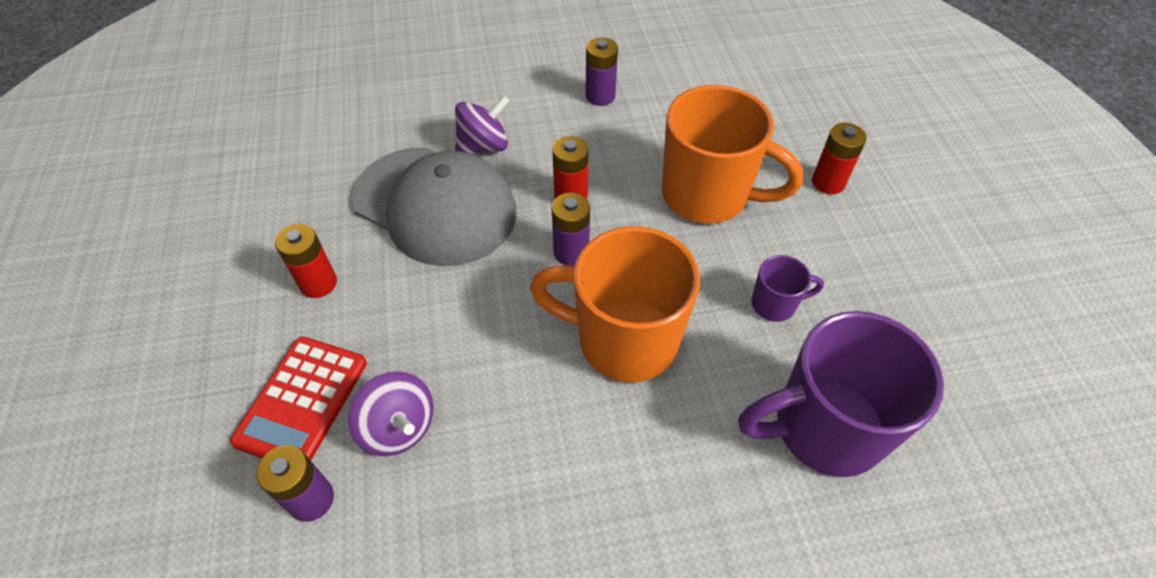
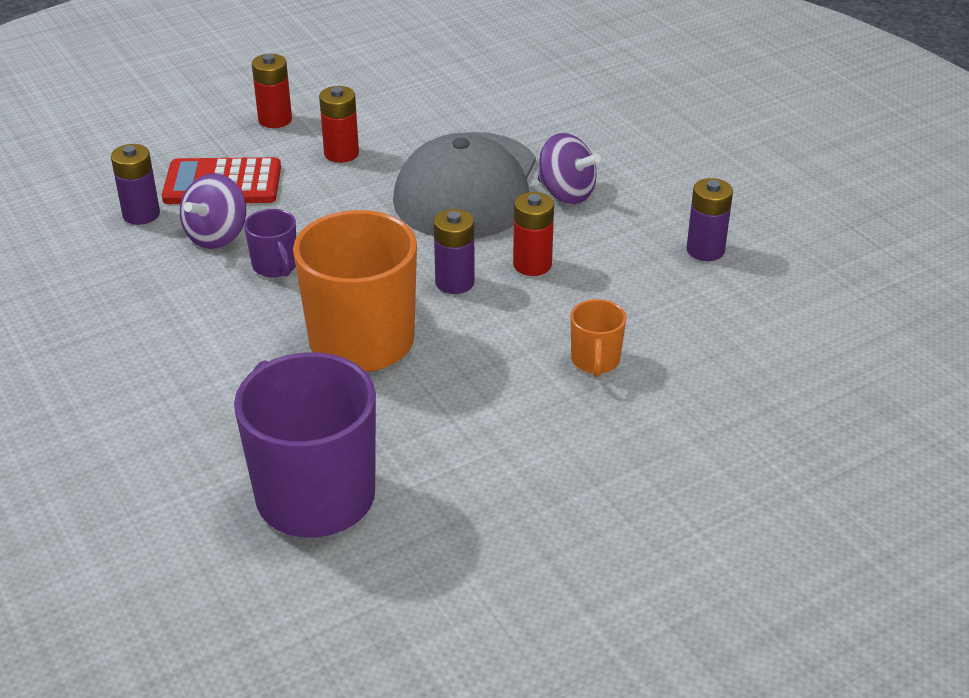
camera: 70 degrees right, 15 degrees down
orange mug [662,85,803,224] -> orange mug [570,299,626,377], size x0.46
purple mug [752,255,824,322] -> purple mug moved to [244,209,296,277]
red battery [812,123,867,194] -> red battery moved to [252,54,292,128]

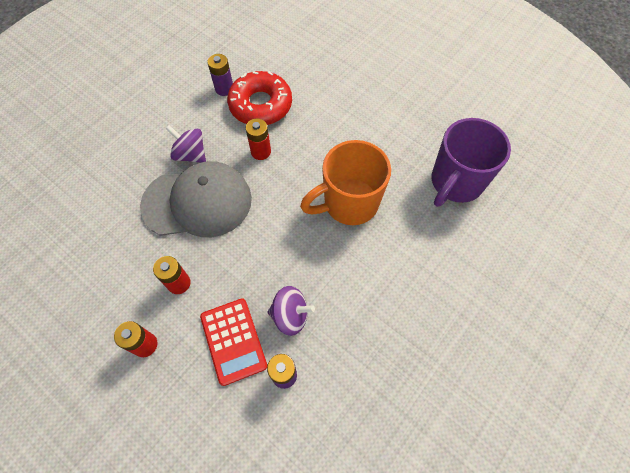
camera: 110 degrees left, 25 degrees up
purple mug [244,209,296,277] -> none
purple battery [434,209,475,294] -> none
purple spinning top [538,133,601,204] -> purple spinning top turned 75 degrees counterclockwise [165,125,206,163]
orange mug [570,299,626,377] -> none
none -> red donut [227,71,292,125]

